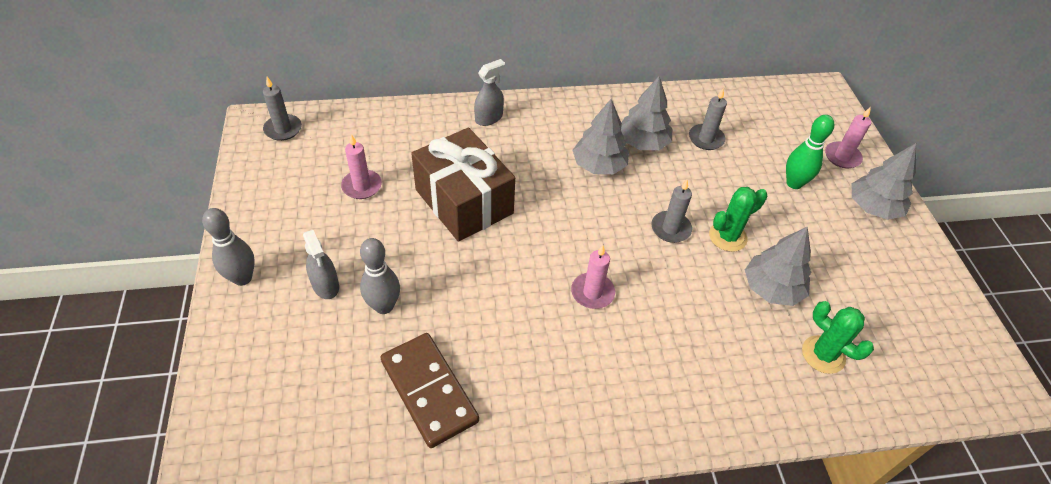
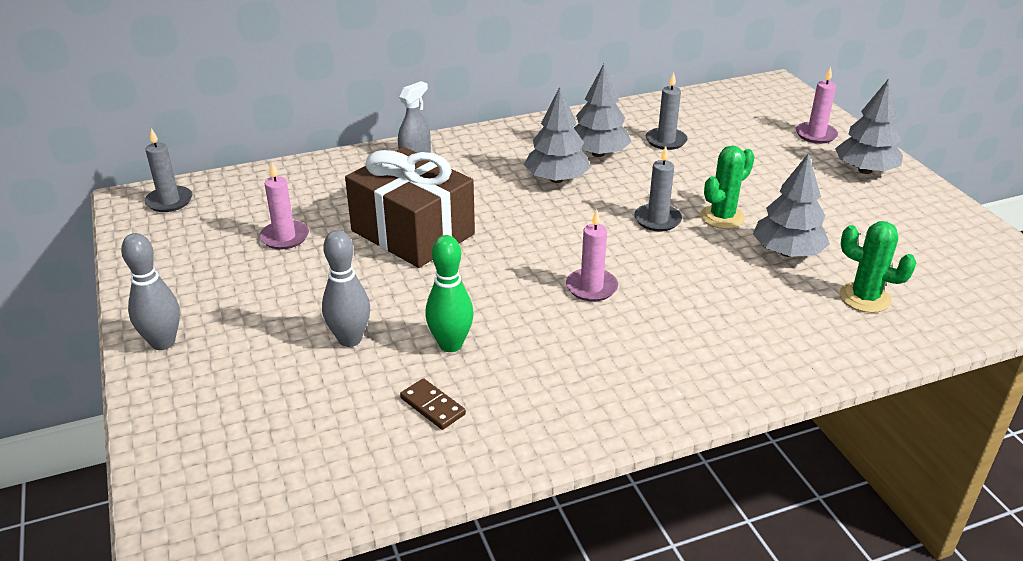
camera: 10 degrees left, 15 degrees down
grey spray bottle [303,230,339,299] -> none
brown domino [381,333,479,448] -> brown domino [400,378,466,430], size x0.47
green bowling pin [786,115,834,189] -> green bowling pin moved to [425,235,474,352]

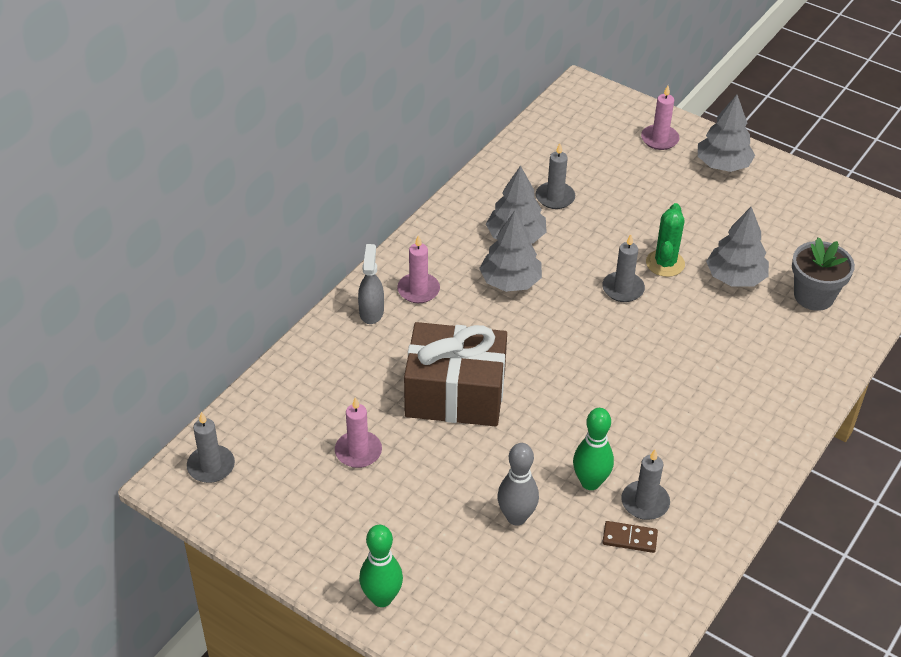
camera: 35 degrees left, 10 degrees up
grey bowling pin [121,233,180,350] -> green bowling pin [359,525,403,607]
pink candle [566,209,618,302] -> pink candle moved to [397,235,440,303]
green cactus [840,221,916,313] -> grey flower pot [792,237,855,311]
none -> grey candle [621,449,670,520]

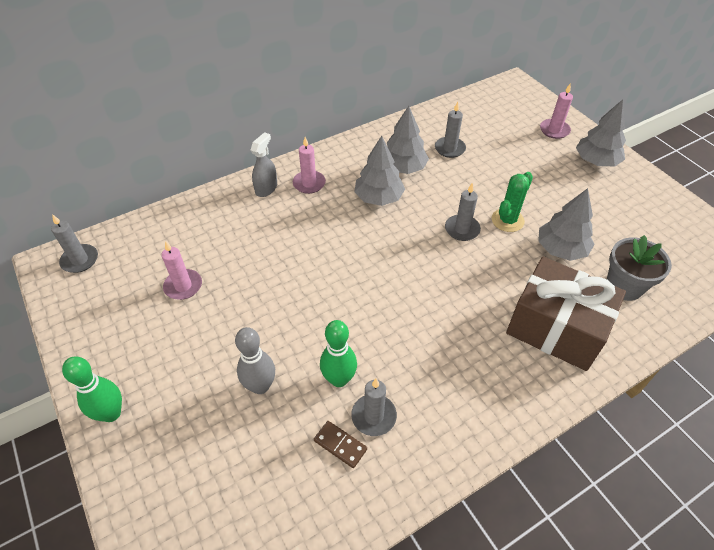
camera: 25 degrees right, 5 degrees up
brown gift [404,322,507,426] -> brown gift moved to [506,257,626,371]

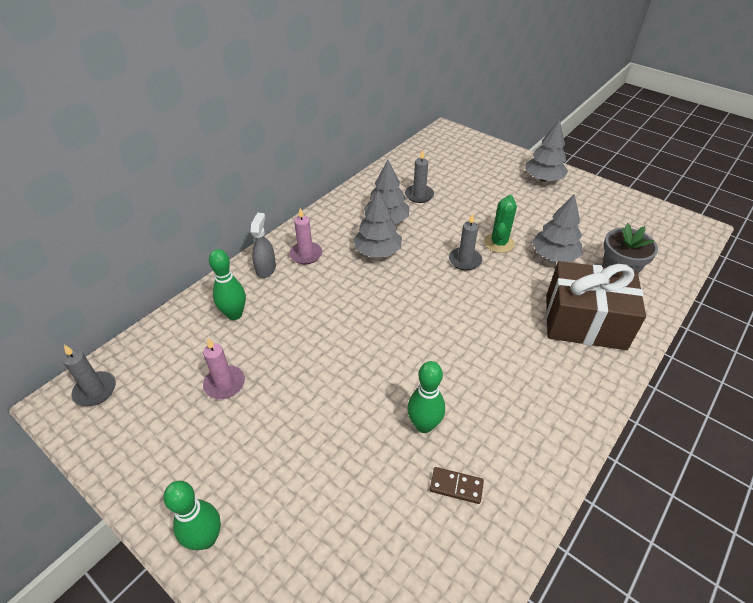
camera: 20 degrees left, 5 degrees down
grey bowling pin [235,327,275,394] -> none
grey candle [351,379,397,436] -> none
pink candle [540,84,573,139] -> none
none -> green bowling pin [209,249,246,320]

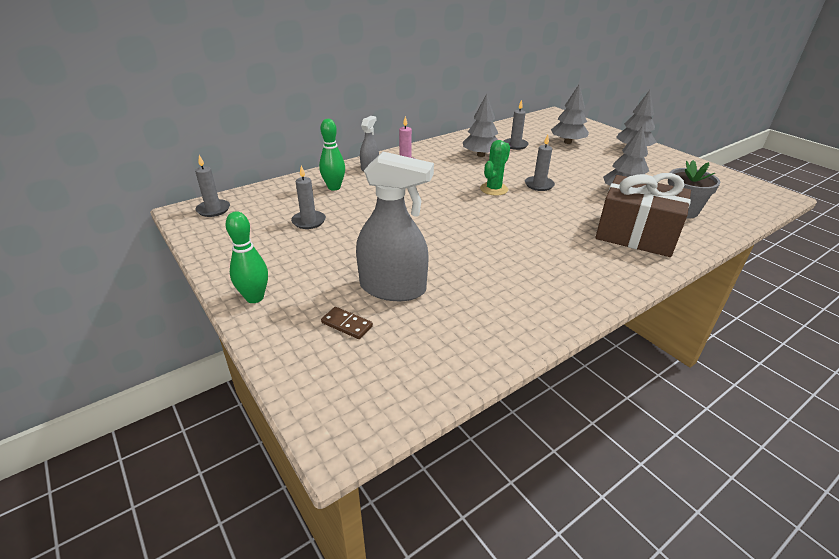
camera: 15 degrees right, 10 degrees down
pink candle [203,338,245,399] -> grey candle [291,166,326,229]
grey tree [353,190,402,257] -> grey tree moved to [551,84,589,144]
green bowling pin [407,361,445,433] -> none
brown domino [430,467,484,504] -> brown domino moved to [321,307,373,339]
green cactus [484,195,517,253] -> green cactus moved to [480,140,510,196]
none -> grey spray bottle [356,152,434,301]

